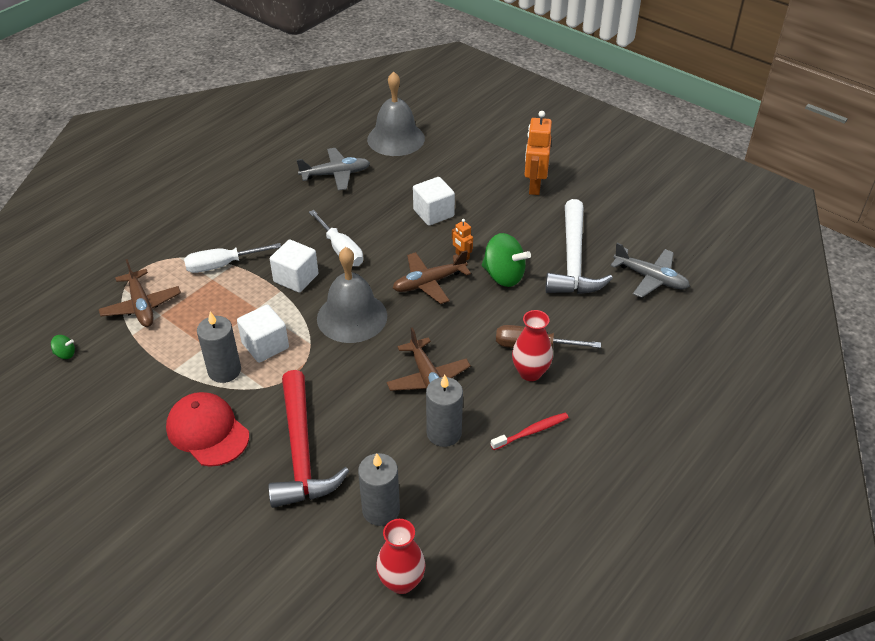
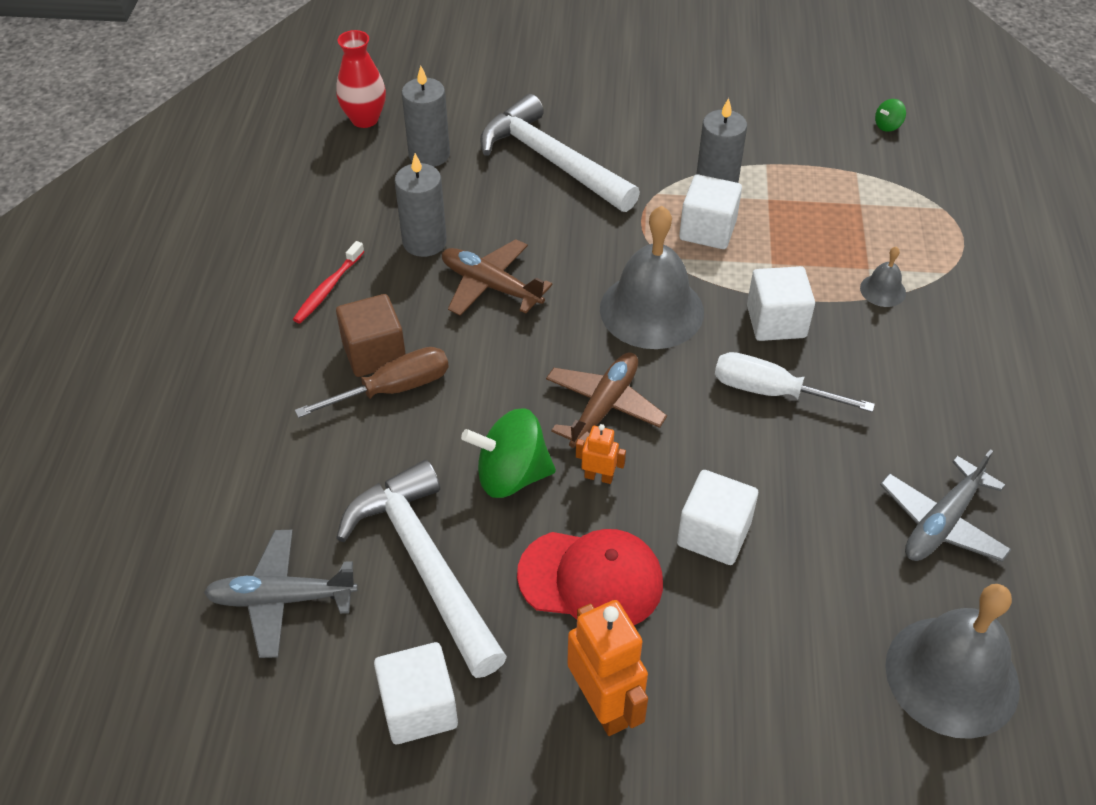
camera: 145 degrees right, 5 degrees up
brown plane [99,259,181,327] -> none
red cap [166,392,249,467] -> red cap moved to [517,529,663,625]
white screwdriver [184,243,281,273] -> grey bell [860,246,906,307]
red hammer [268,370,349,508] -> white hammer [480,94,640,212]
red vase [512,310,553,381] -> brown cube [336,294,406,377]
none -> white cube [374,642,458,744]

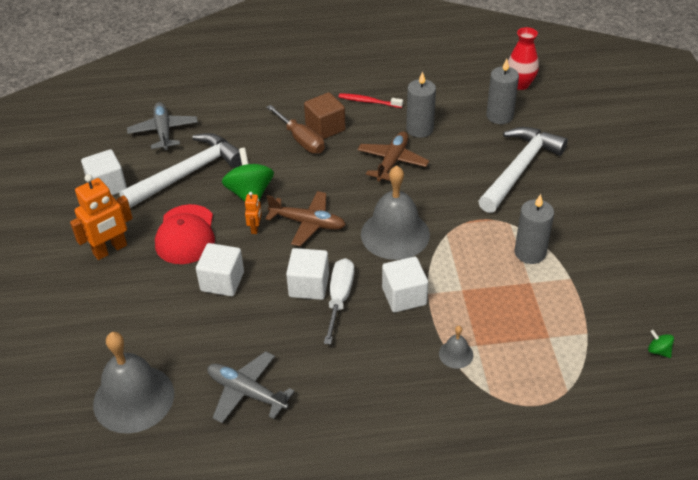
camera: 80 degrees right, 5 degrees down
white cube [679,174,742,249] -> white cube moved to [286,248,329,300]

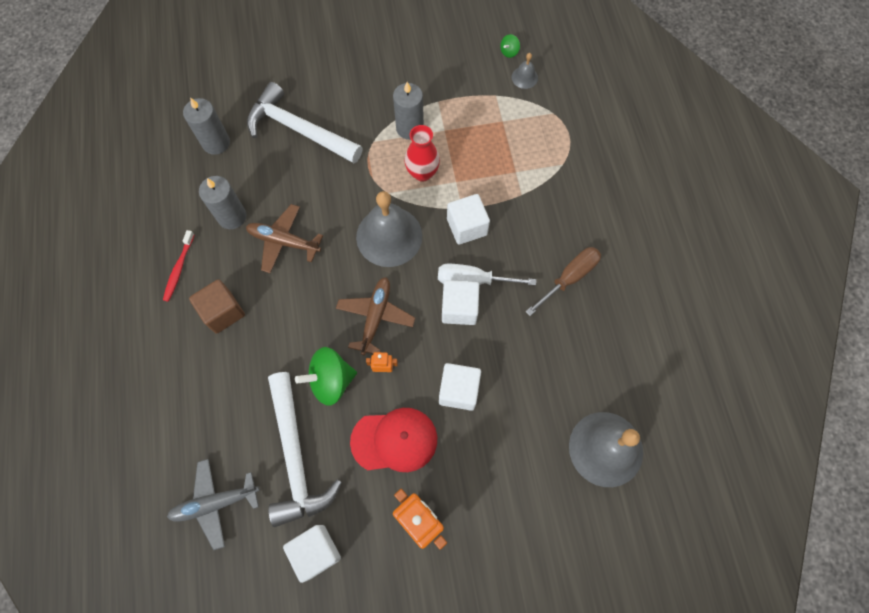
camera: 95 degrees left, 25 degrees up
white hammer [119,133,242,208] -> white hammer turned 150 degrees counterclockwise [268,372,342,527]
grey plane [208,351,295,423] -> none
brown screwdriver [266,105,325,154] -> brown screwdriver moved to [526,247,601,316]
grey bell [439,326,473,369] -> grey bell moved to [512,53,538,89]
red vase [508,27,539,90] -> red vase moved to [405,125,440,182]

